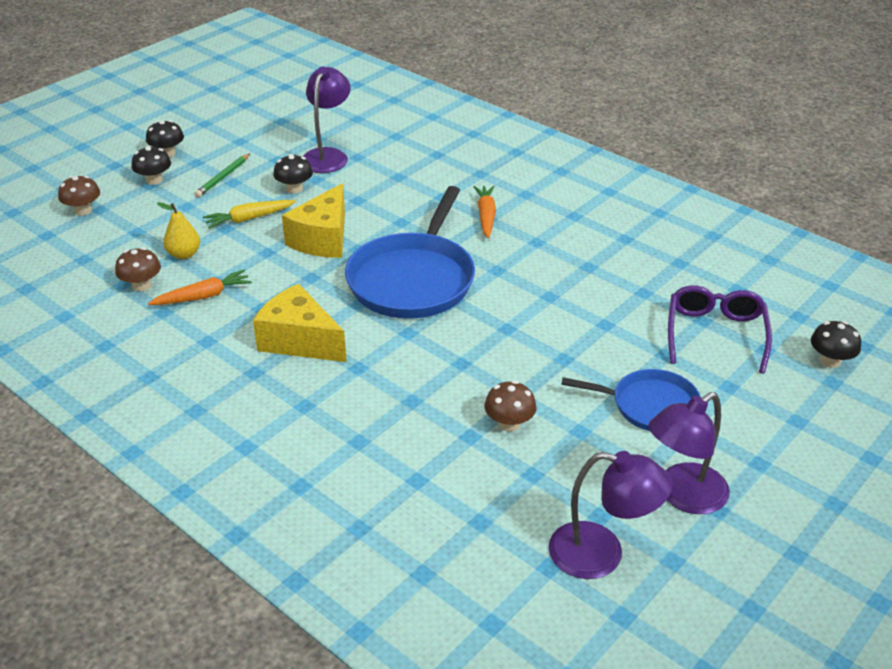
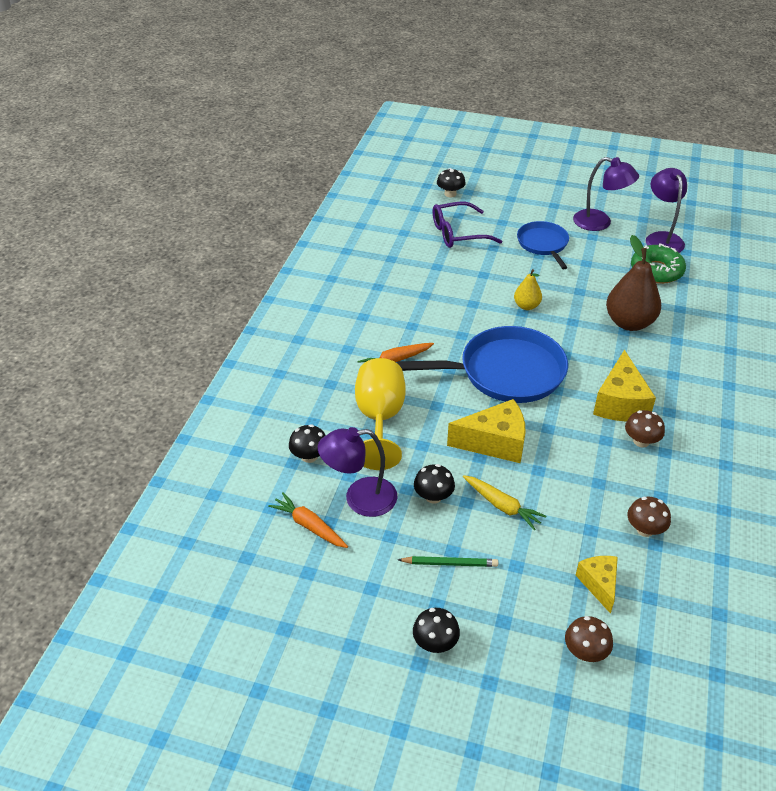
camera: 115 degrees left, 5 degrees up
black mushroom [131,146,171,185] -> black mushroom moved to [289,424,326,463]
orange carrot [148,270,252,305] -> orange carrot moved to [268,493,348,548]
yellow pear [157,202,200,259] -> yellow pear moved to [514,269,542,310]
brown mushroom [484,381,536,432] -> brown mushroom moved to [625,410,665,448]
none -> yellow goblet [355,358,406,470]
none -> yellow cheese [575,556,618,614]
none -> brown pear [606,235,661,331]
none -> green donut [631,243,686,284]

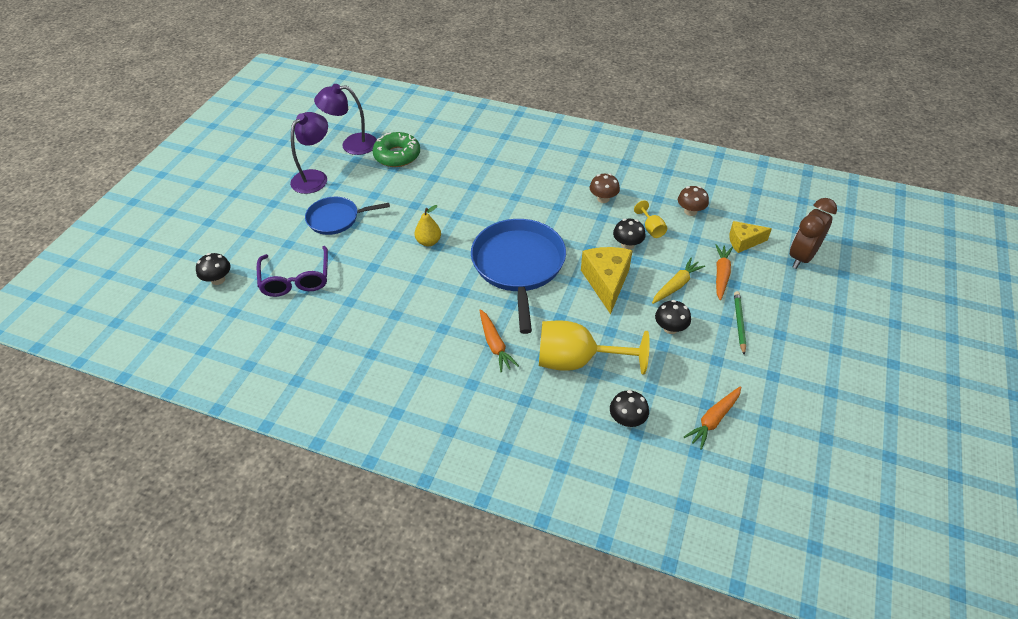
camera: 85 degrees left, 5 degrees up
purple lamp [318,427,397,517] -> none
black mushroom [413,608,460,653] -> black mushroom moved to [613,219,646,250]
brown mushroom [565,616,613,662] -> brown clock [790,198,837,269]
yellow cheese [593,350,656,422] -> none
brown pear [606,235,661,331] -> none
none -> yellow goblet [634,200,667,238]
none -> orange carrot [716,244,733,300]

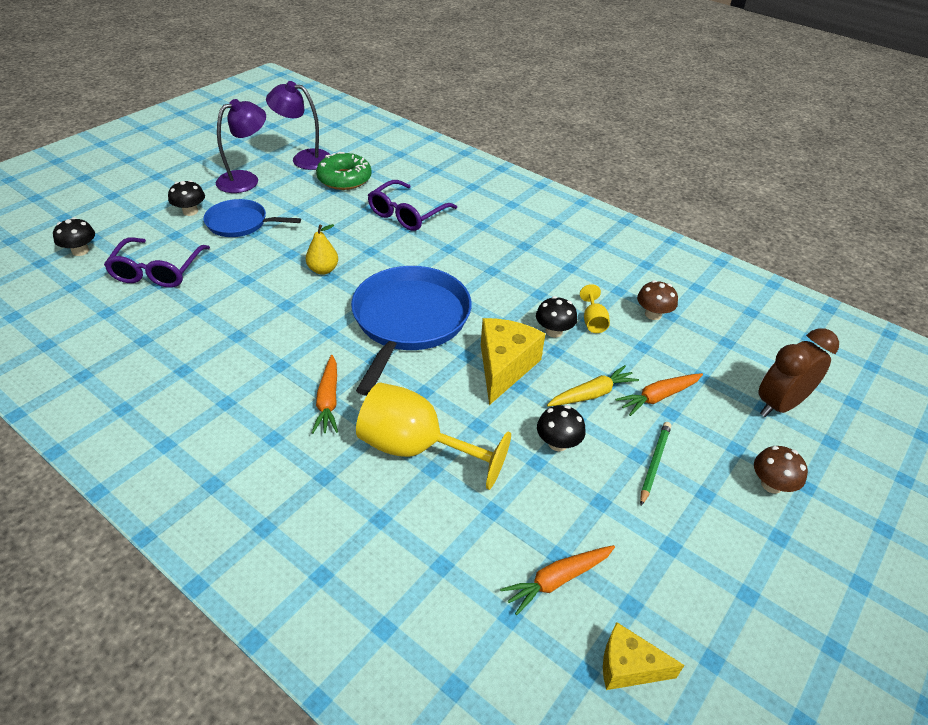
camera: 15 degrees right, 5 degrees down
brown mushroom [589,173,620,203] -> brown mushroom moved to [754,446,808,494]
black mushroom [610,390,649,427] -> black mushroom moved to [168,180,205,216]
orange carrot [716,244,733,300] -> orange carrot turned 150 degrees counterclockwise [615,373,703,416]
yellow cheese [729,221,772,253] -> yellow cheese moved to [603,622,685,690]
none -> purple glasses [368,180,457,231]

